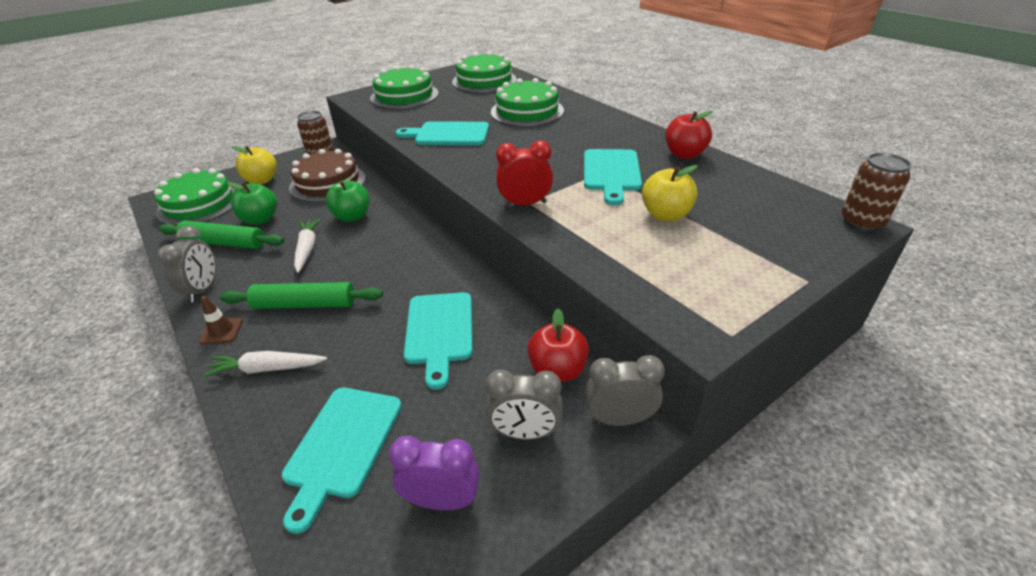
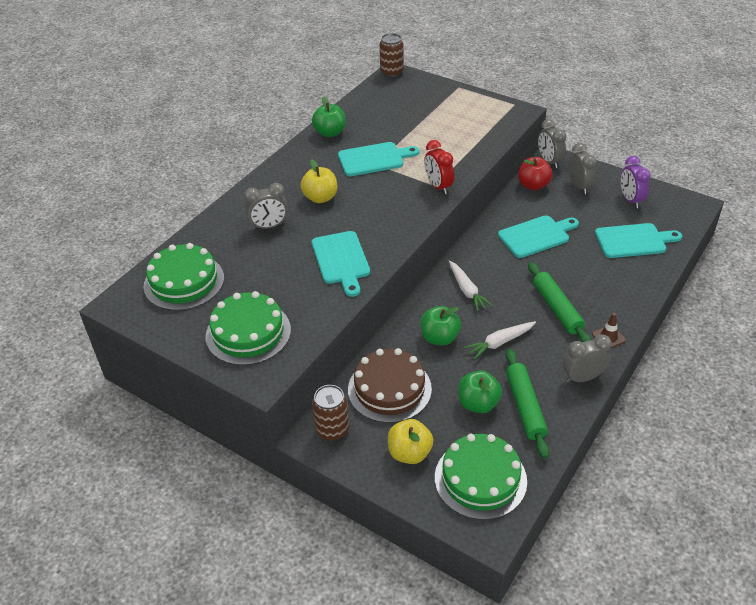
camera: 110 degrees left, 5 degrees up
white carrot [203,351,327,377] -> white carrot moved to [448,261,493,312]
green cake [491,78,564,127] -> grey clock [244,183,288,230]
yellow apple [642,165,698,221] -> yellow apple moved to [300,159,337,203]
red apple [665,110,713,159] -> green apple [312,96,345,137]

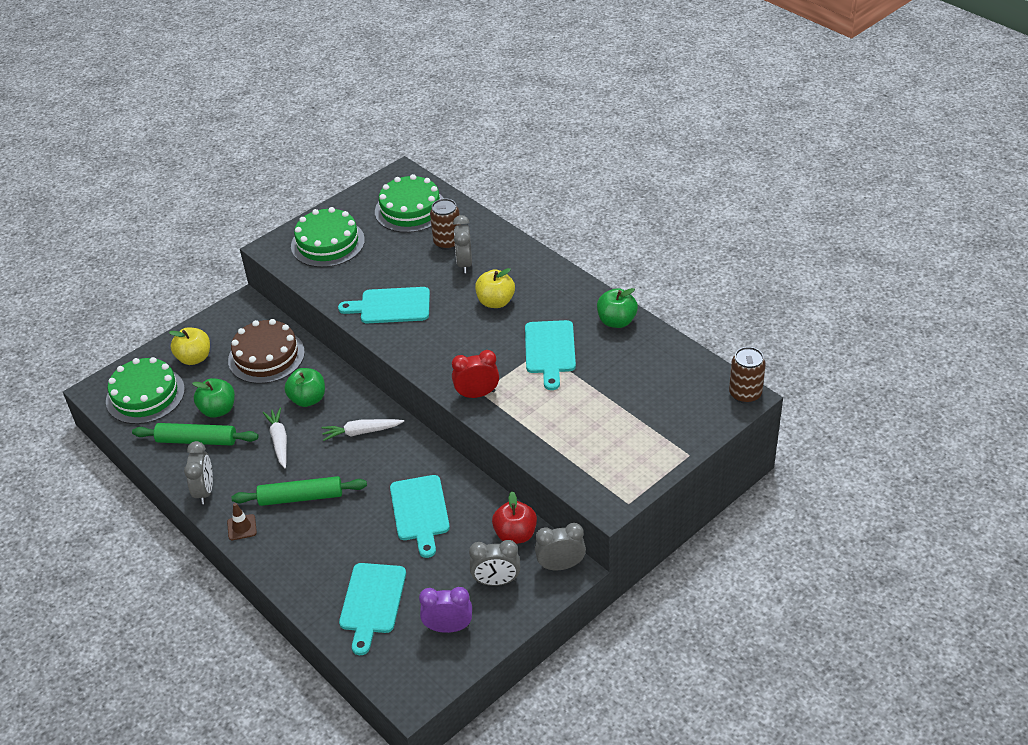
camera: 105 degrees right, 0 degrees up
brown can [312,385,349,441] -> brown can moved to [430,199,461,250]

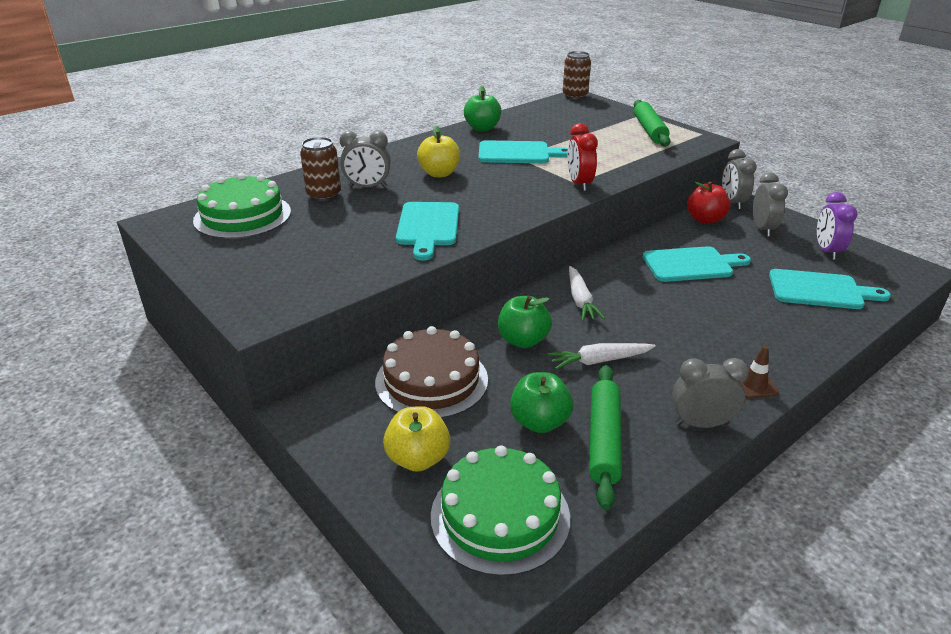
camera: 90 degrees left, 10 degrees down
green rolling pin [232,476,367,506] -> green rolling pin moved to [634,100,670,147]
green cake [291,207,365,267] -> none

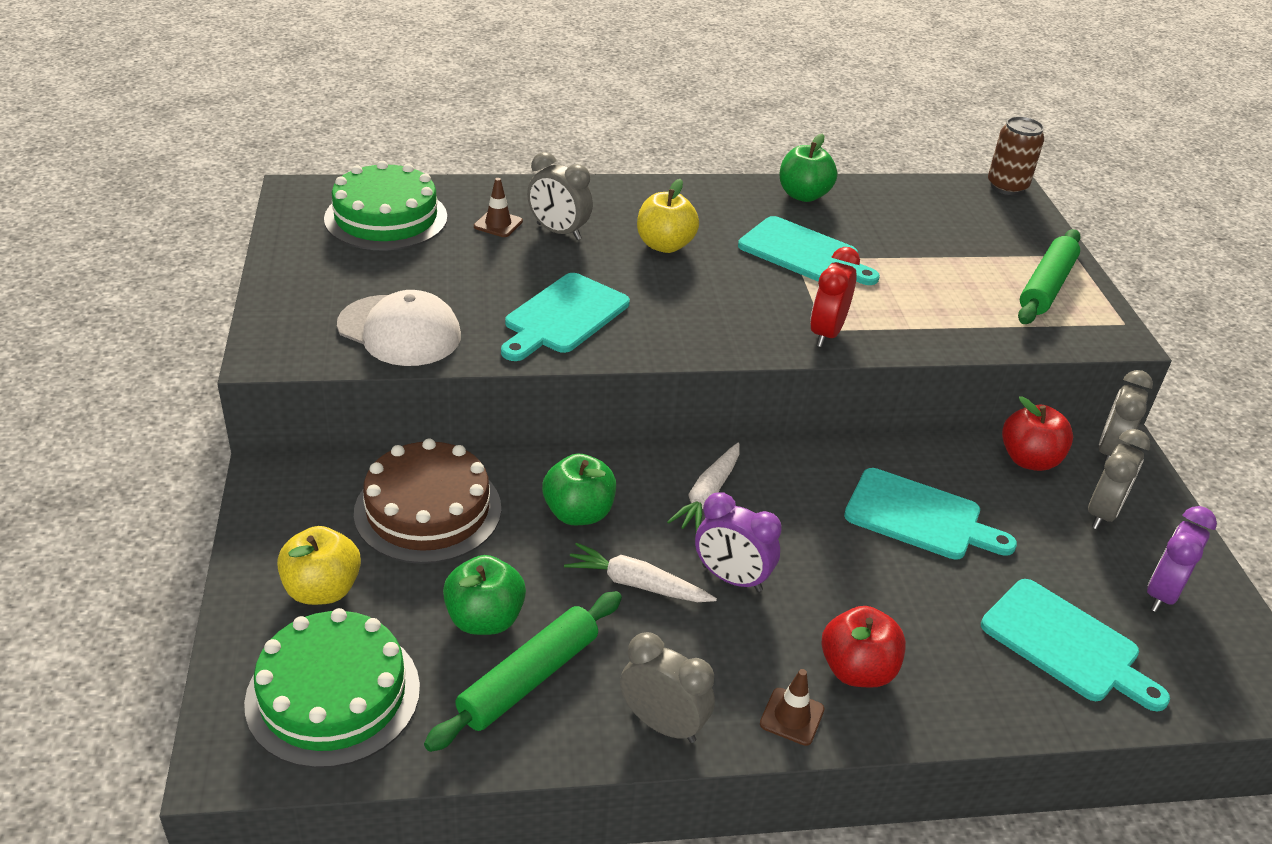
camera: 30 degrees right, 5 degrees up
brown can [300,137,341,202] -> brown traffic cone [474,178,523,237]
none -> white cap [337,290,461,366]
none -> purple clock [695,492,782,592]
none -> red apple [821,606,906,688]

